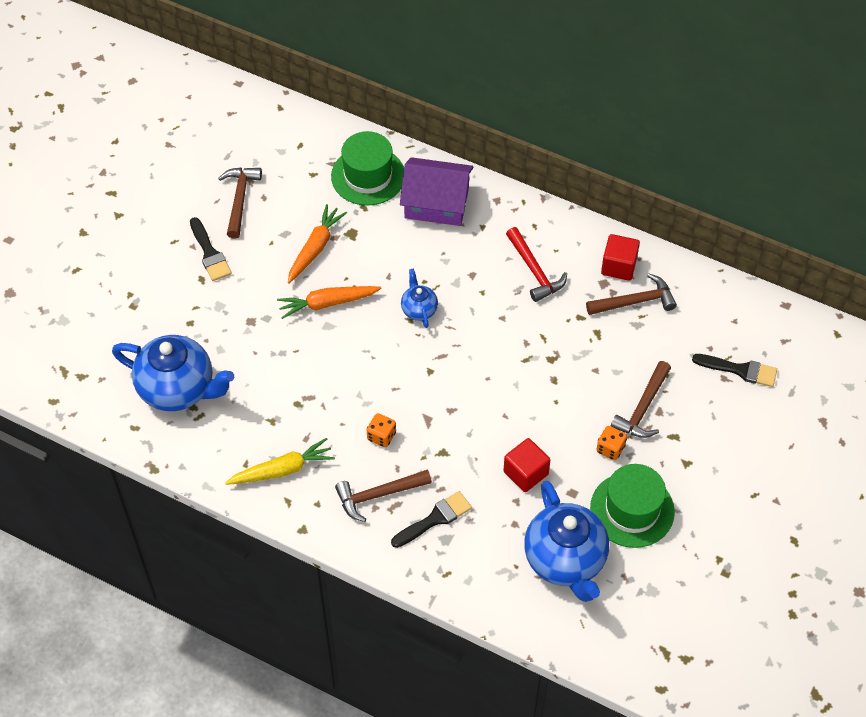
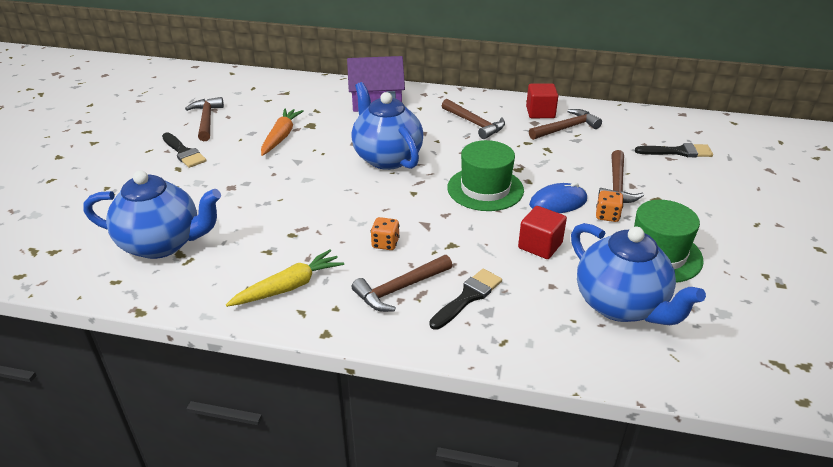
camera: 15 degrees left, 20 degrees down
orange carrot [277,286,382,319] -> none
green hat [331,131,404,206] -> green hat moved to [447,140,524,211]
blue teapot [401,268,438,328] -> blue teapot [351,82,423,170], size x2.07
red hammer [506,227,567,302] -> brown hammer [442,99,505,139]
none -> blue mouse [529,182,587,213]

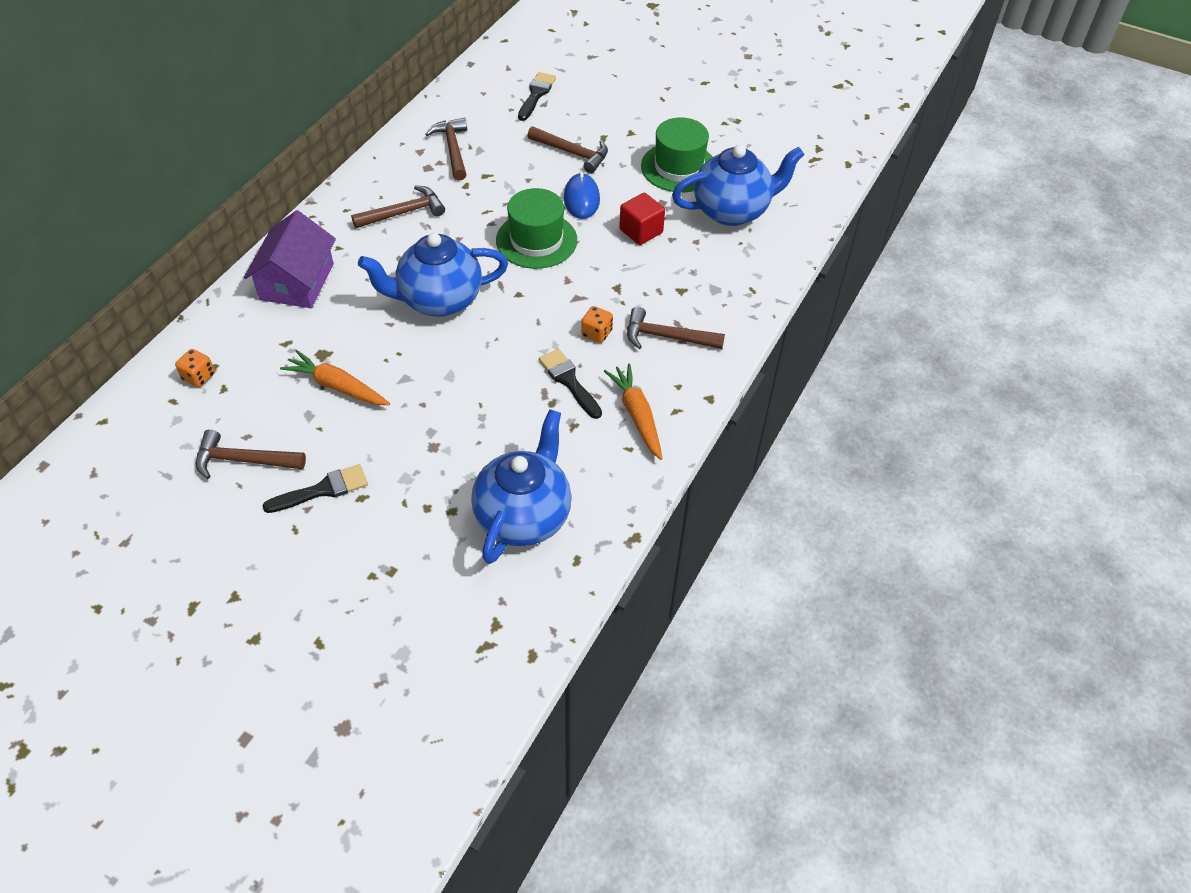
camera: 75 degrees left, 15 degrees up
yellow carrot [226,249,344,307] -> orange carrot [604,363,663,460]
brown hammer [352,255,452,312] -> brown hammer turned 120 degrees clockwise [627,307,725,349]
black brush [429,269,502,330] -> black brush moved to [539,349,602,419]
red cube [526,84,558,118] -> none
orange dice [596,191,624,222] -> orange dice moved to [175,349,215,387]

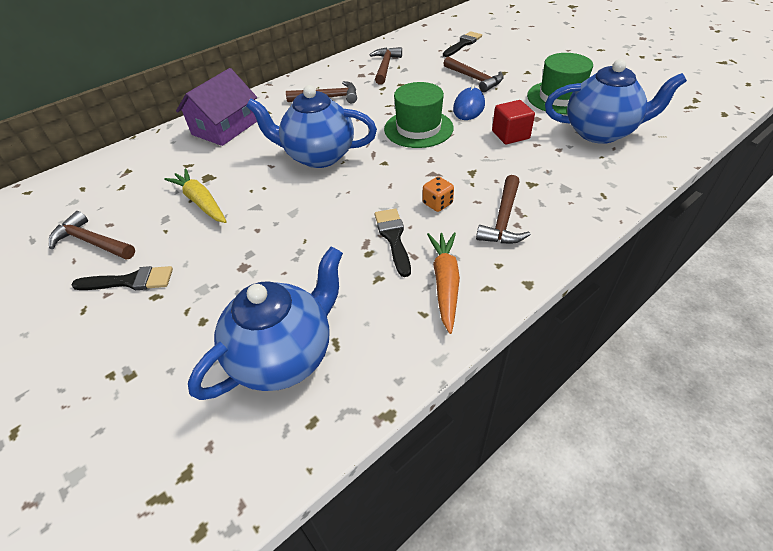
camera: 25 degrees right, 5 degrees down
orange dice [175,349,215,387] -> none
orange carrot [280,350,390,405] -> yellow carrot [164,169,227,223]
brown hammer [627,307,725,349] -> brown hammer turned 105 degrees counterclockwise [476,175,531,244]

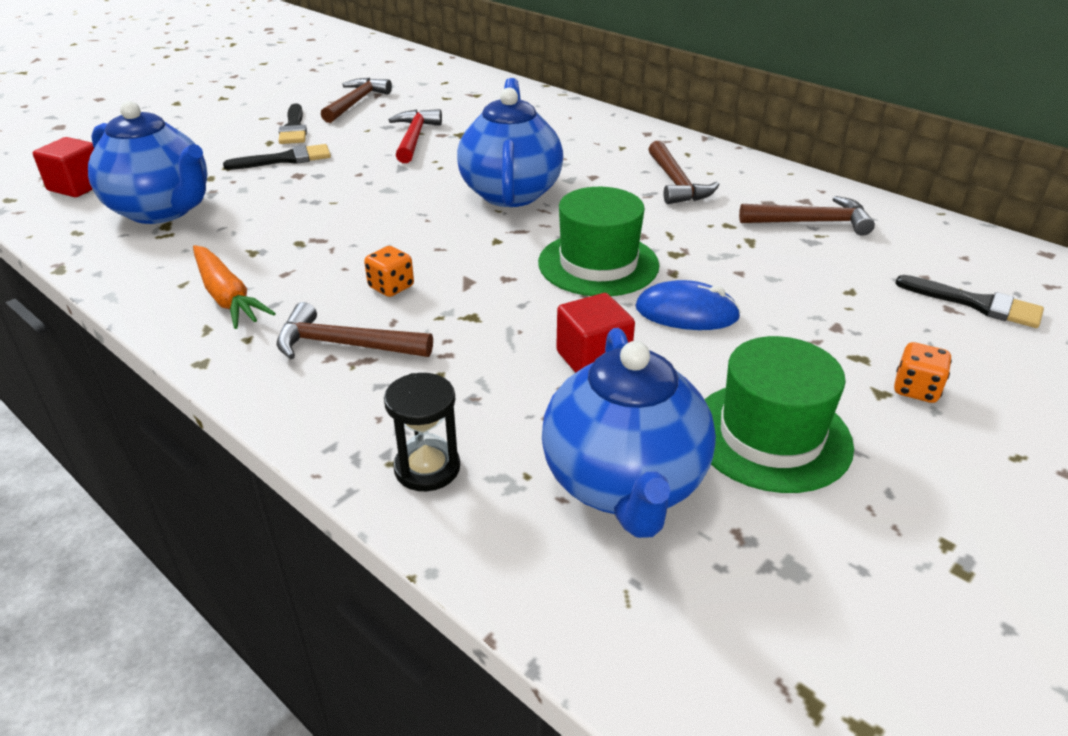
camera: 80 degrees right, 10 degrees down
yellow carrot [164,169,227,223] -> red hammer [389,109,442,163]
purple house [176,68,257,146] -> none
black brush [375,208,411,277] -> black brush moved to [223,144,331,170]
orange carrot [427,232,460,334] -> orange carrot turned 60 degrees clockwise [193,245,276,329]
brown hammer [443,57,504,92] -> none
none -> red cube [33,137,94,197]
none -> black hourglass [384,373,460,491]
none -> orange dice [894,342,952,403]

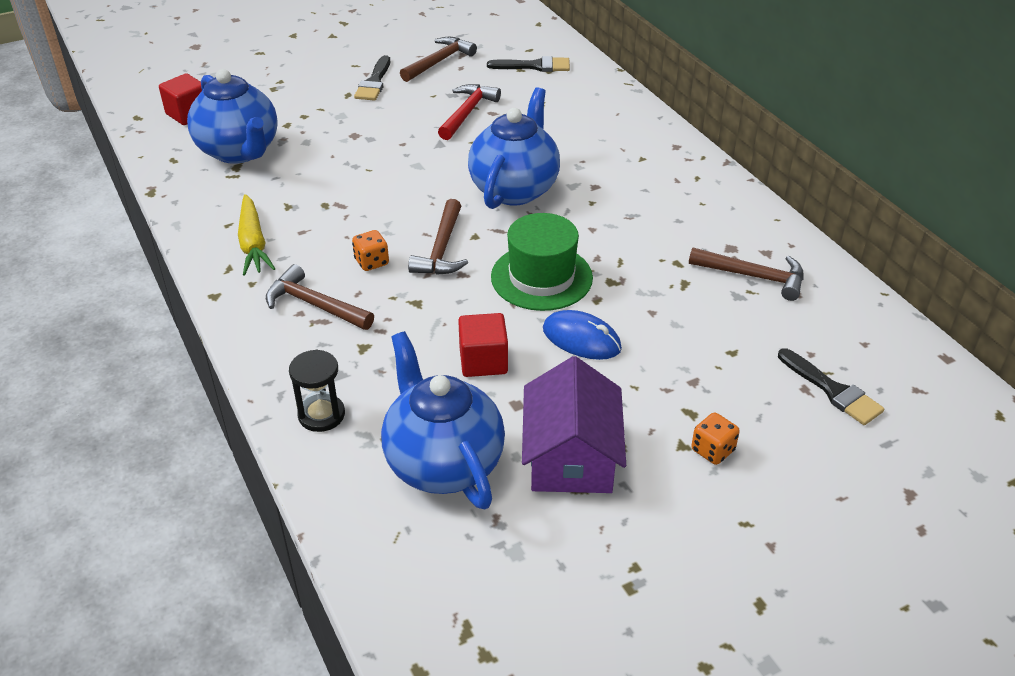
camera: 20 degrees right, 5 degrees up
orange carrot [193,245,276,329] -> yellow carrot [238,194,275,275]
black brush [223,144,331,170] -> black brush moved to [487,56,570,72]
blue teapot [542,328,716,538] -> blue teapot turned 135 degrees clockwise [381,331,505,509]
brown hammer [648,141,720,204] -> brown hammer moved to [408,199,468,275]
green hat [704,336,854,493] -> purple house [522,356,626,493]

